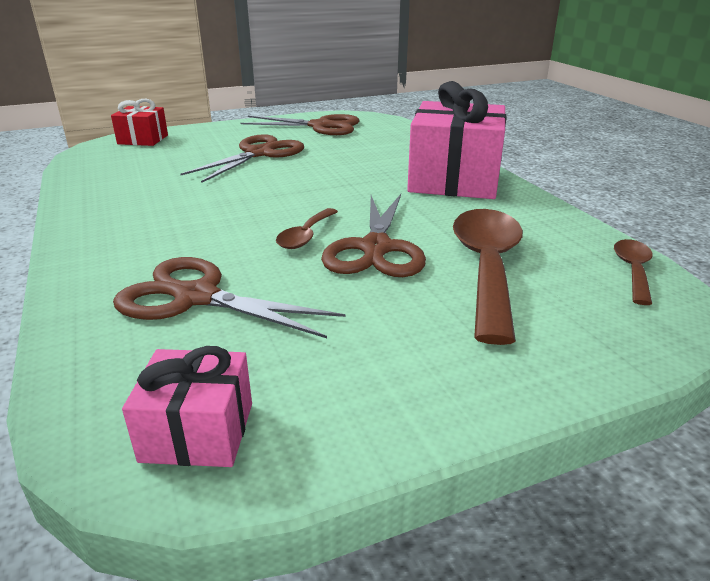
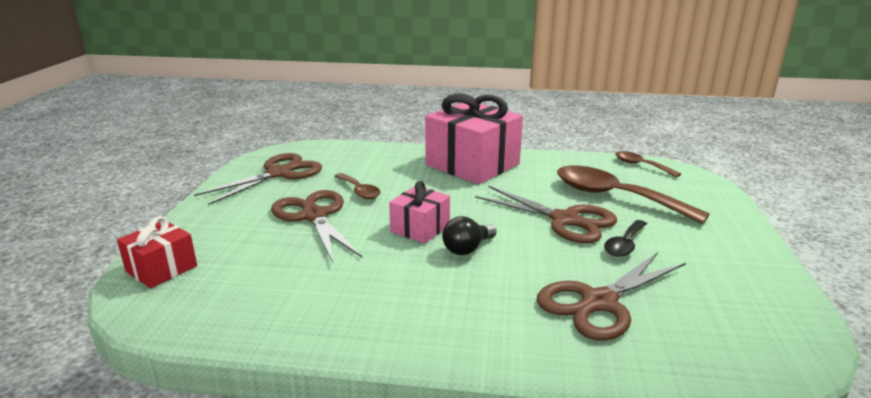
camera: 60 degrees left, 5 degrees down
pink gift [122,346,252,467] -> pink gift moved to [389,181,450,243]
brown spoon [276,208,338,249] -> brown spoon moved to [334,173,381,199]
none -> black light bulb [442,216,497,255]
none -> black spoon [604,220,647,257]

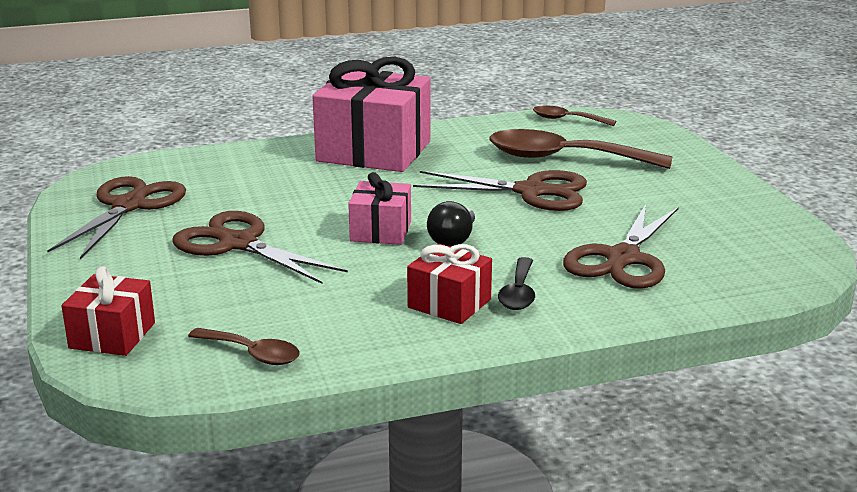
camera: 25 degrees left, 0 degrees up
brown spoon [334,173,381,199] -> brown spoon moved to [188,328,300,365]
black spoon [604,220,647,257] -> black spoon moved to [498,257,535,310]
none -> red gift [407,244,492,324]

